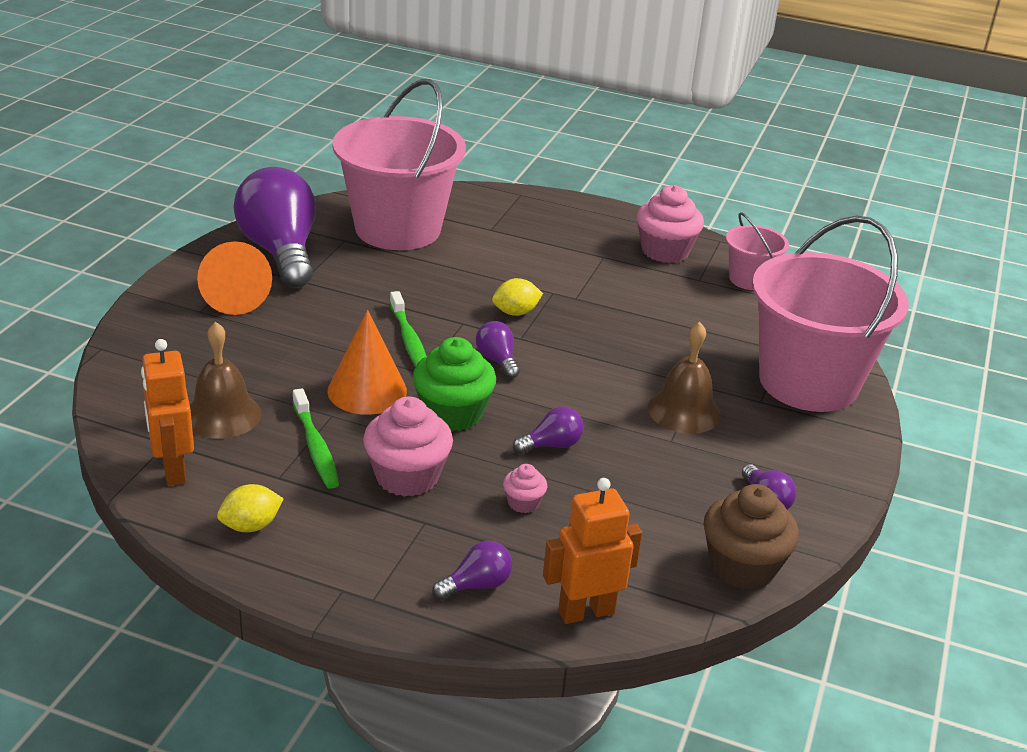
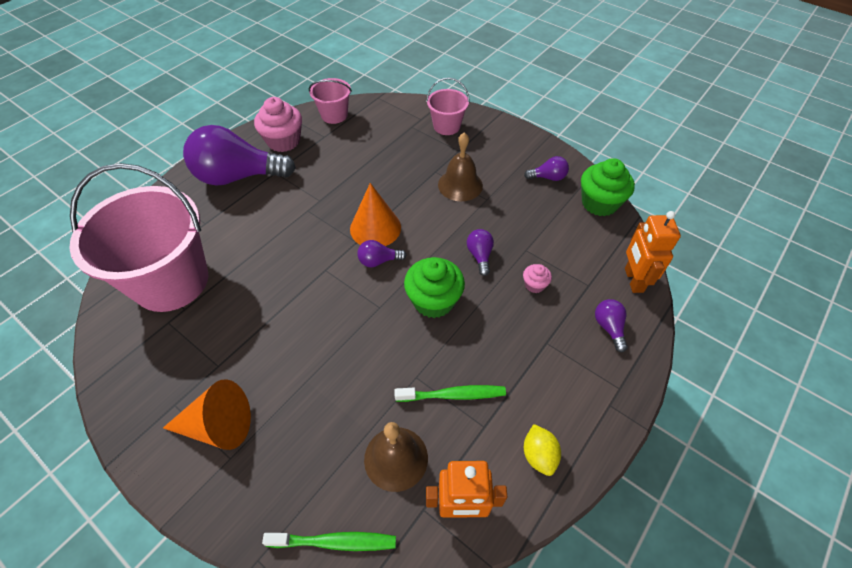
camera: 70 degrees left, 20 degrees up
purple light bulb [233,167,316,288] -> purple light bulb moved to [183,125,296,186]
orange cone [327,310,407,415] -> orange cone moved to [350,183,401,246]
pink cupcake [363,396,453,497] -> none
green toothbrush [390,291,426,367] -> green toothbrush moved to [262,532,396,551]
yellow lemon [492,278,543,316] -> none
brown cupcake [704,484,799,590] -> green cupcake [581,158,635,216]
pink bucket [752,215,909,412] -> pink bucket [426,78,470,135], size x0.47

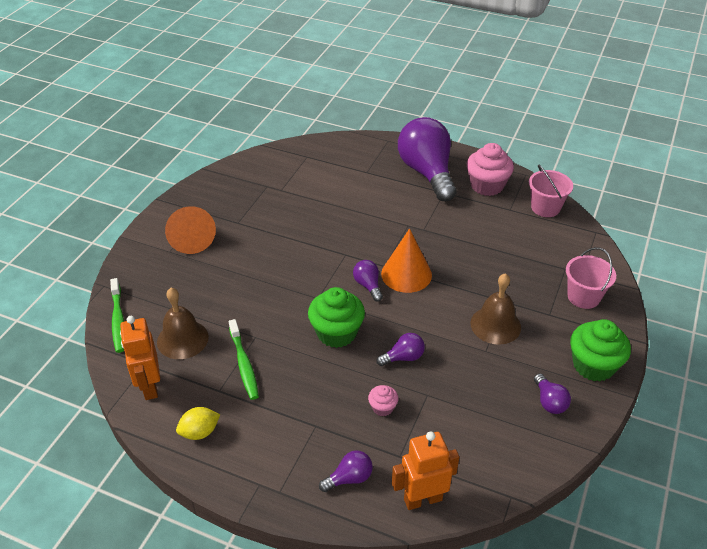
camera: 75 degrees right, 10 degrees down
pink bucket [69,163,208,312] -> none
green cupcake [581,158,635,216] -> green cupcake moved to [570,319,631,382]

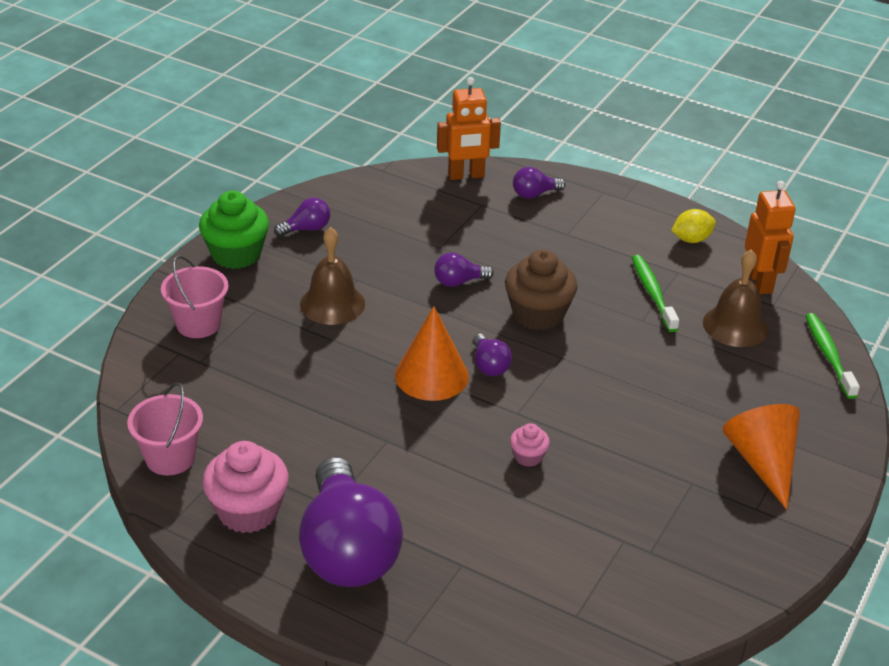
camera: 175 degrees left, 5 degrees down
green cupcake [308,287,365,348] -> brown cupcake [505,249,578,330]
pink cupcake [368,385,398,416] -> pink cupcake moved to [510,423,550,467]
purple light bulb [534,373,571,414] -> purple light bulb turned 75 degrees clockwise [274,198,330,237]

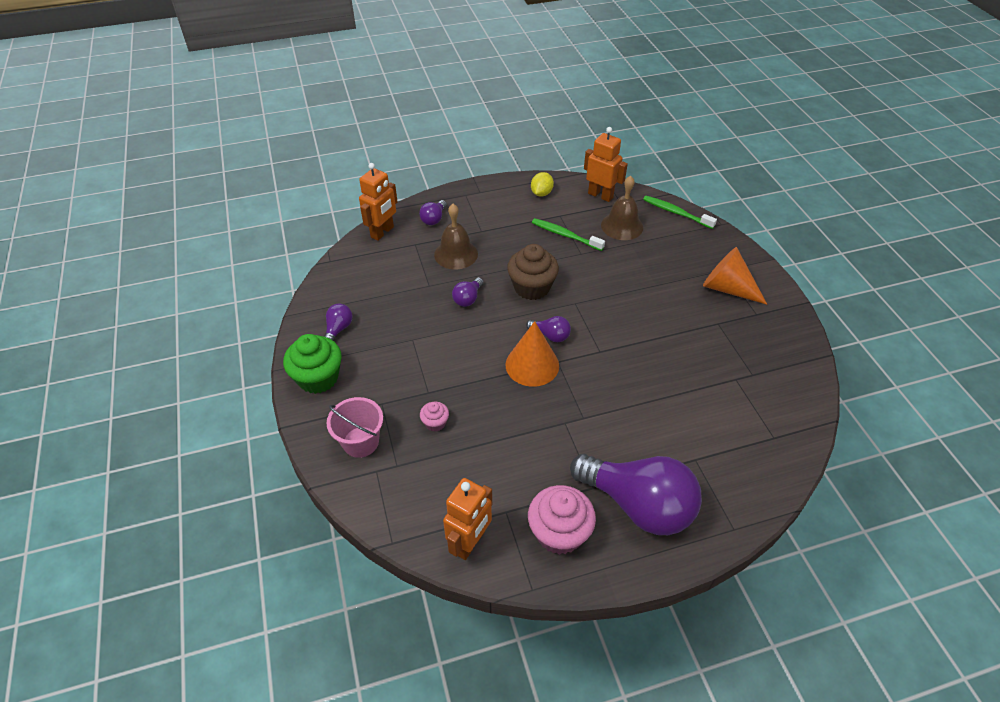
camera: 45 degrees left, 10 degrees up
pink bucket [127,382,203,475] -> orange robot [443,478,492,560]
brown bell [300,227,365,325] -> brown bell moved to [434,204,478,270]
pink cupcake [510,423,550,467] -> pink cupcake moved to [420,402,449,432]

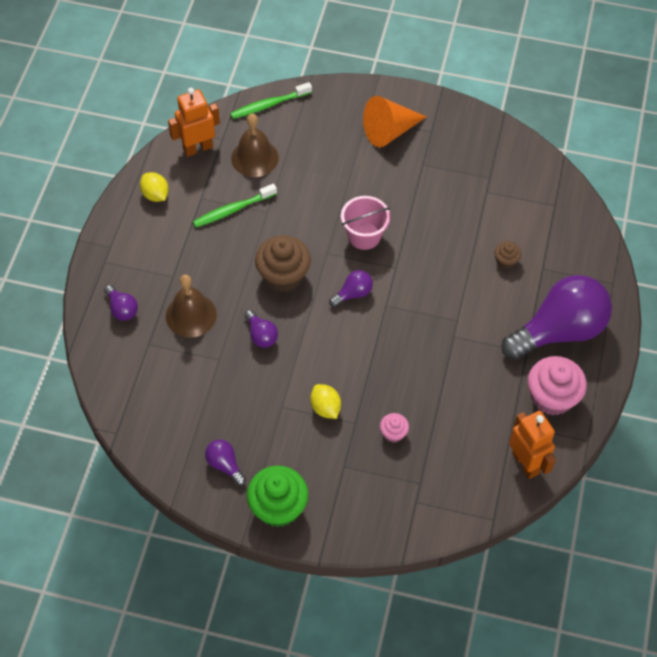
camera: 60 degrees left, 10 degrees up
pink bucket [327,397,383,458] -> pink bucket moved to [341,196,390,250]
orange robot [359,163,398,241] -> none
orange cone [506,321,559,387] -> none
none -> yellow lemon [310,384,341,419]
none -> brown cupcake [494,241,522,269]

